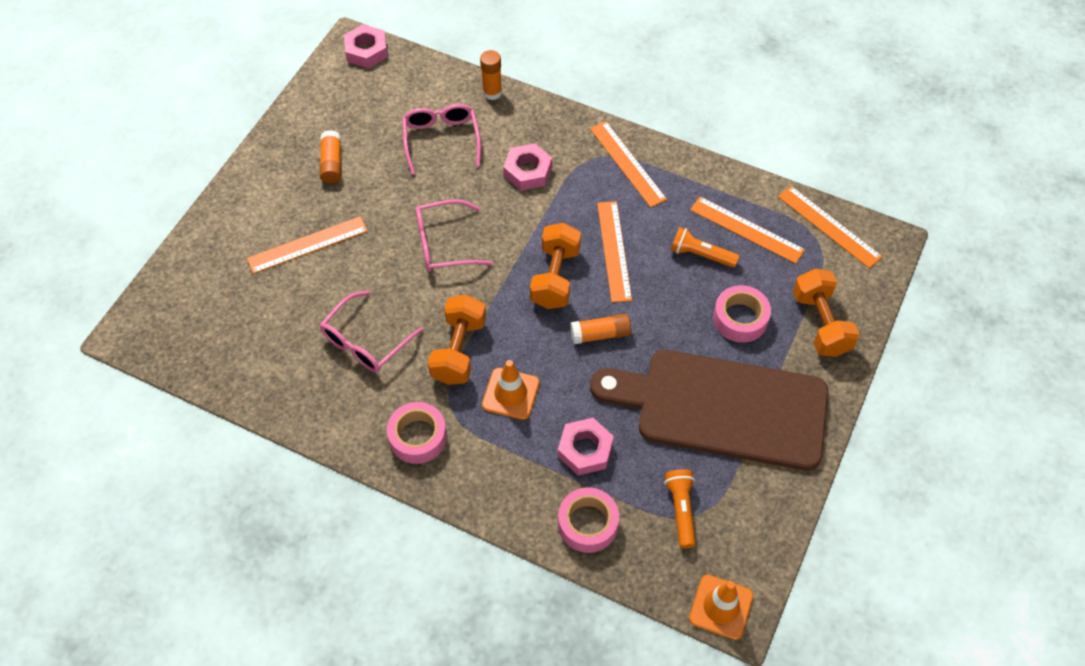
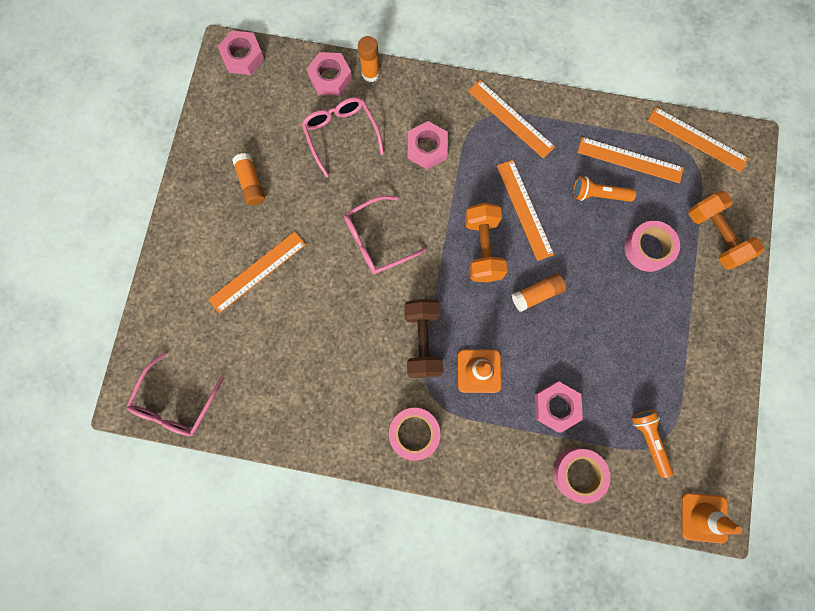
camera: 15 degrees left, 20 degrees up
pink glasses [320,291,424,372] -> pink glasses moved to [126,352,224,436]
orange dumbbell [428,295,486,385] -> brown dumbbell [404,299,443,378]
brown cutting board [590,350,829,471] -> none
none -> pink nut [307,52,352,96]

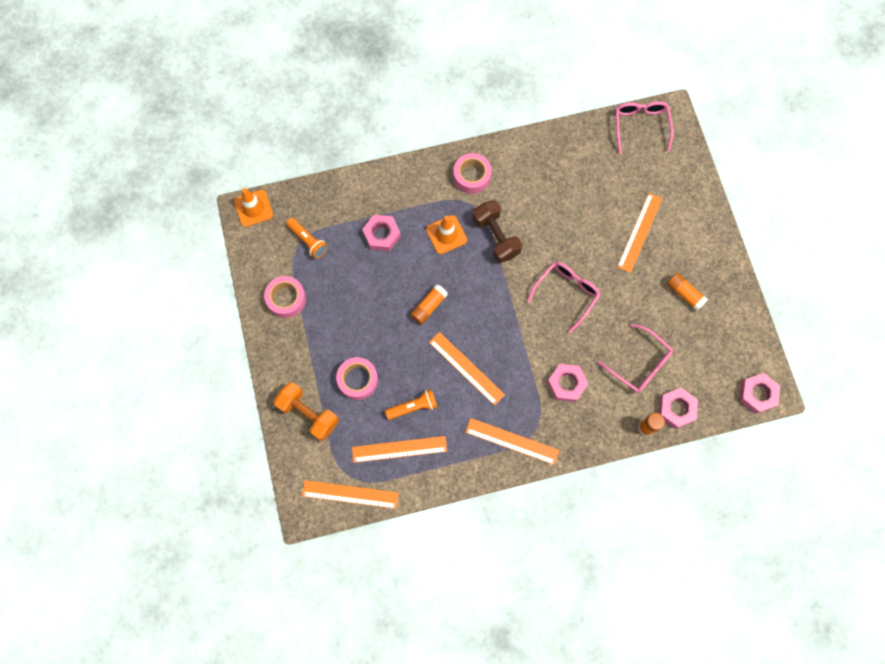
camera: 155 degrees right, 5 degrees down
orange dumbbell [465,203,507,282] -> none
pink tape [553,448,610,504] -> pink tape moved to [264,276,306,318]

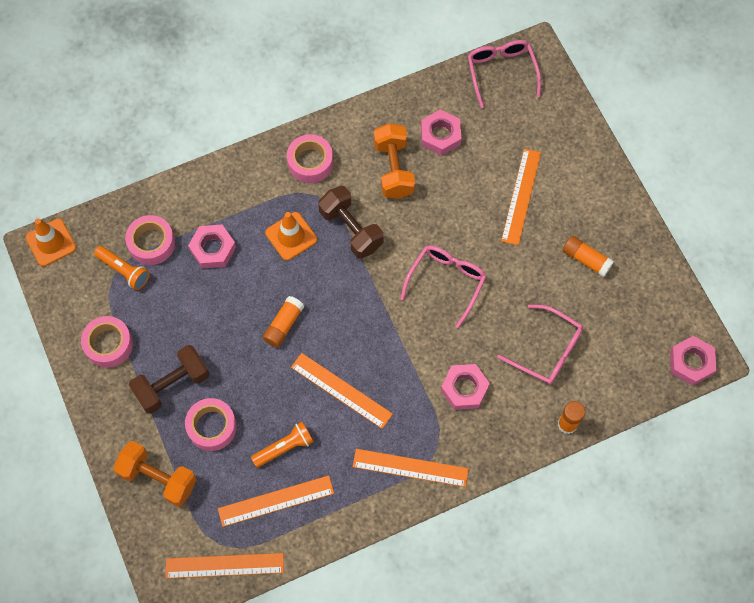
camera: 10 degrees left, 5 degrees down
pink nut [659,388,698,429] -> pink nut moved to [421,109,461,156]
none -> pink tape [125,215,175,265]
none -> brown dumbbell [129,345,210,414]
none -> orange dumbbell [374,123,415,199]

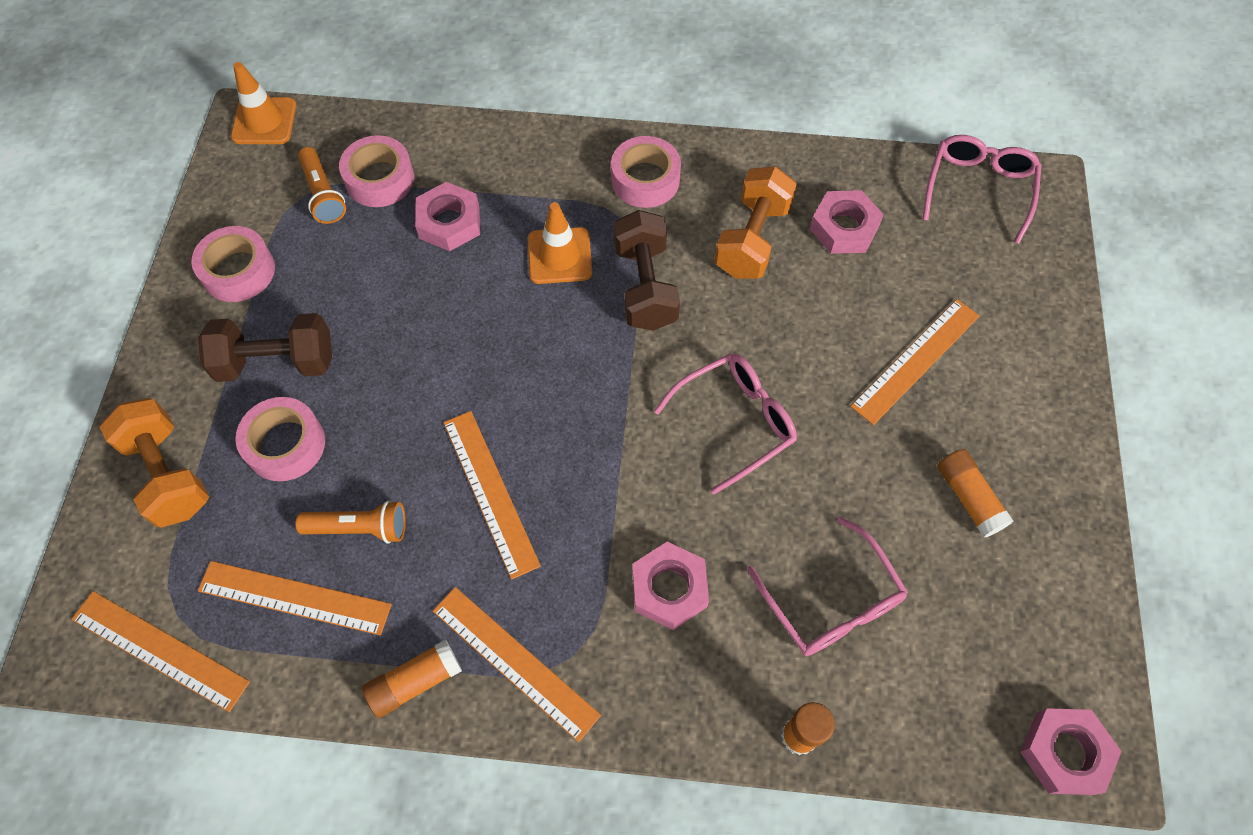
camera: 30 degrees right, 5 degrees down
orange glue stick [262,296,305,348] -> orange glue stick moved to [362,639,462,718]

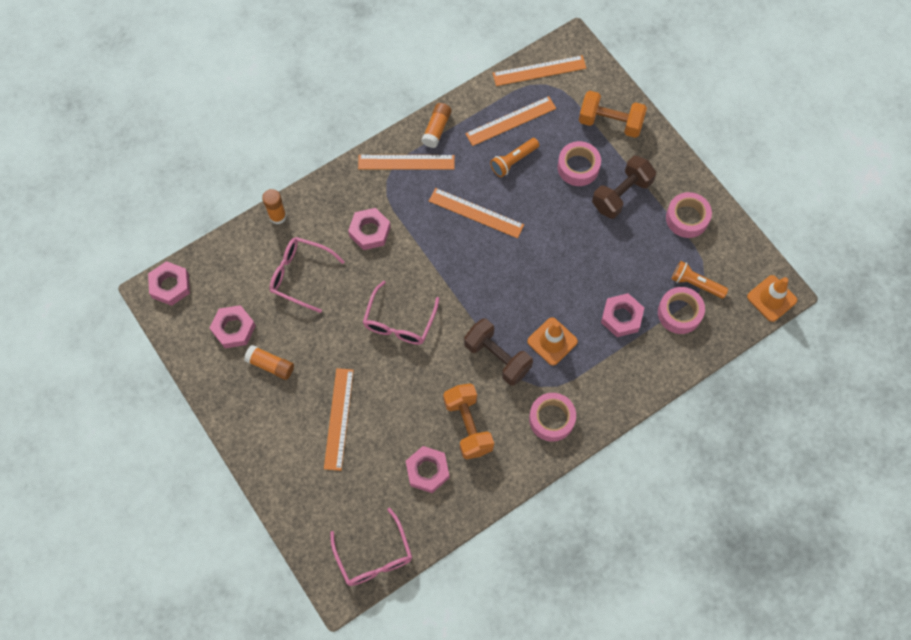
camera: 140 degrees right, 5 degrees up
none -> pink nut [210,305,256,348]

